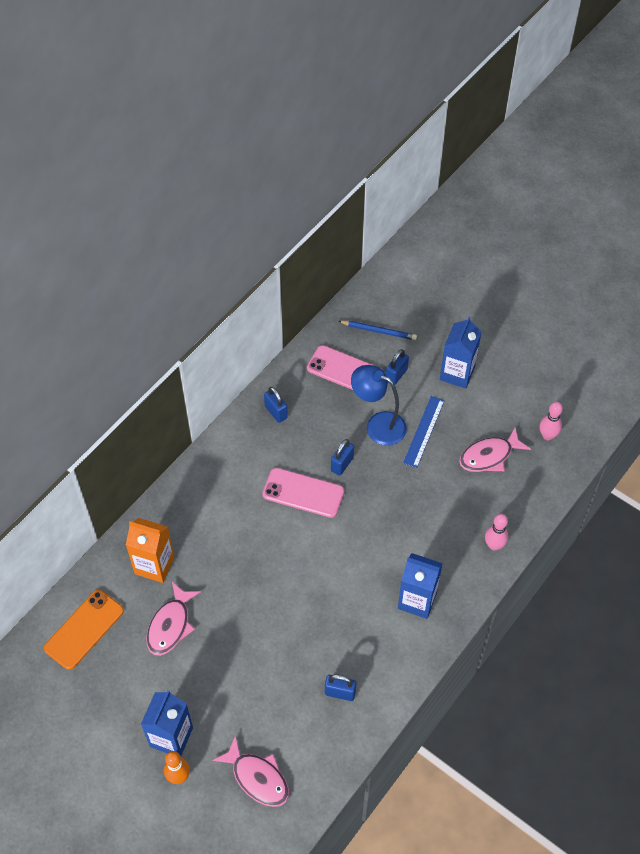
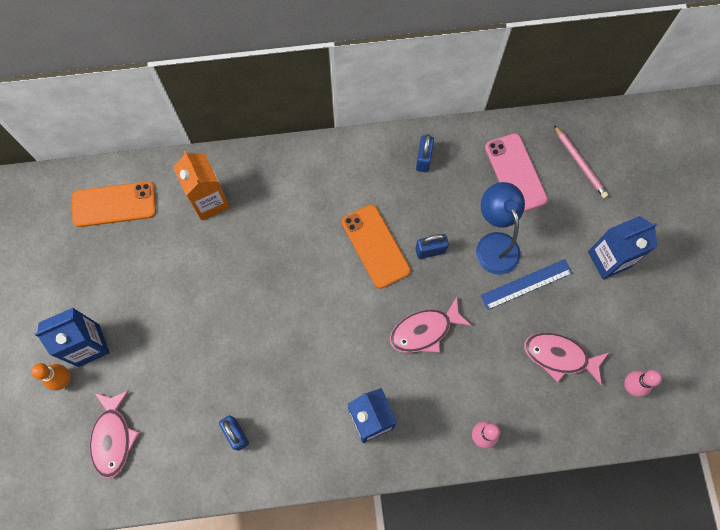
camera: 45 degrees right, 15 degrees up
pink fish [146,582,201,656] -> pink fish moved to [389,297,472,353]
pink phone [262,468,344,518] -> orange phone [342,204,411,289]
blue pencil [338,321,417,340] -> pink pencil [554,125,608,198]
blue padlock [386,349,409,385] -> none

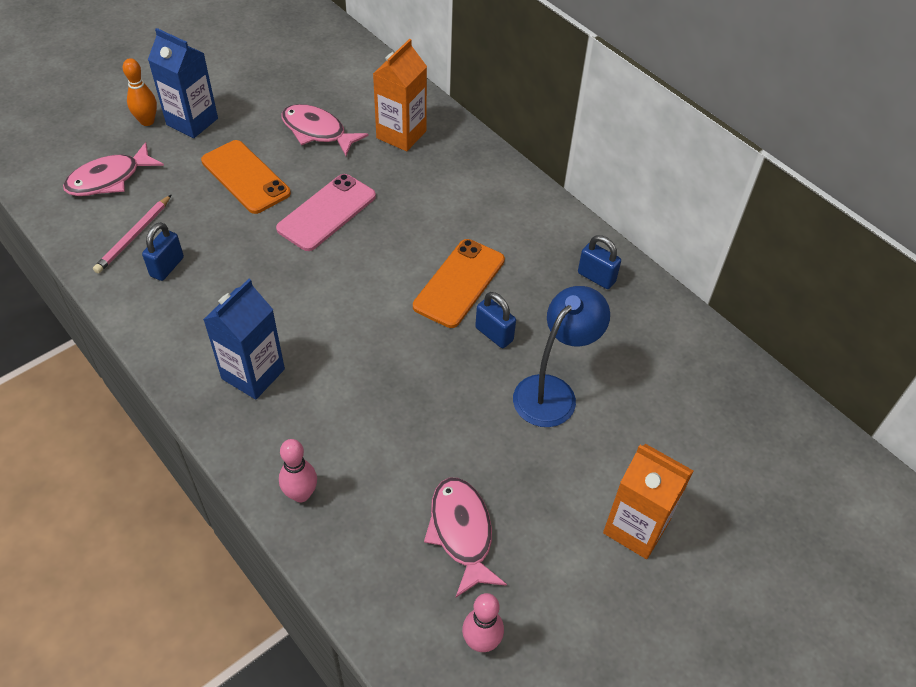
camera: 55 degrees right, 20 degrees down
orange phone [72,181,156,227] -> orange phone moved to [201,140,291,214]
pink fish [389,297,472,353] -> pink fish moved to [281,104,368,156]
blue padlock [416,134,434,173] -> blue padlock turned 60 degrees clockwise [578,235,621,289]
blue ruler [480,259,572,310] -> none
pink phone [485,133,548,212] -> pink phone moved to [276,174,376,251]
pink pencil [554,125,608,198] -> pink pencil moved to [93,194,172,274]
blue carton [588,216,657,280] -> orange carton [603,444,693,559]

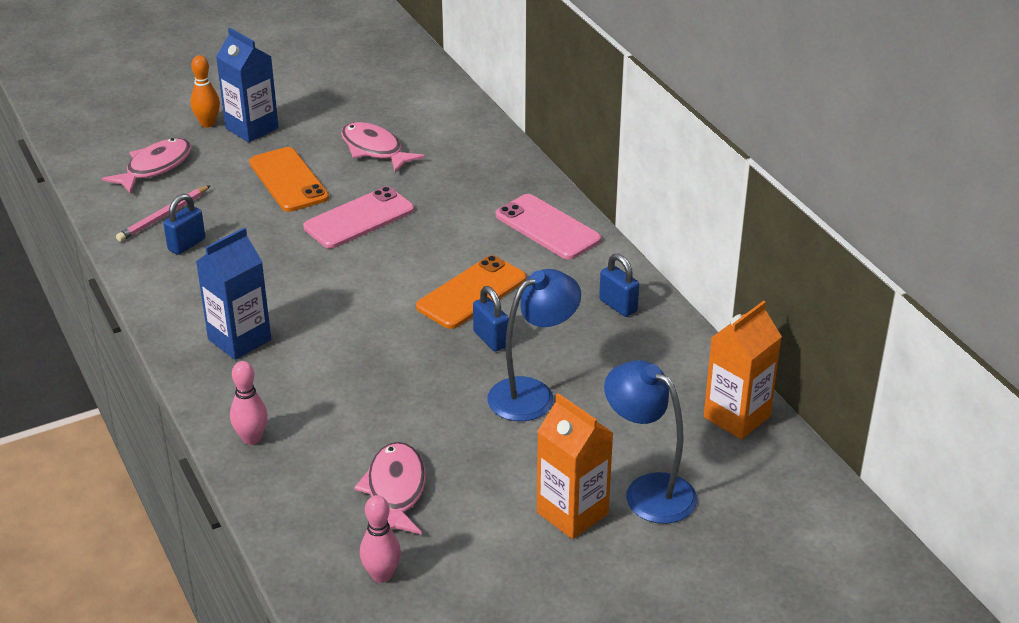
camera: 15 degrees right, 15 degrees down
pink fish [63,142,164,196] -> pink fish turned 150 degrees clockwise [102,138,191,194]
orange carton [373,39,427,151] -> orange carton moved to [704,301,782,439]
none -> pink phone [496,194,601,260]
none -> blue lamp [604,360,697,524]

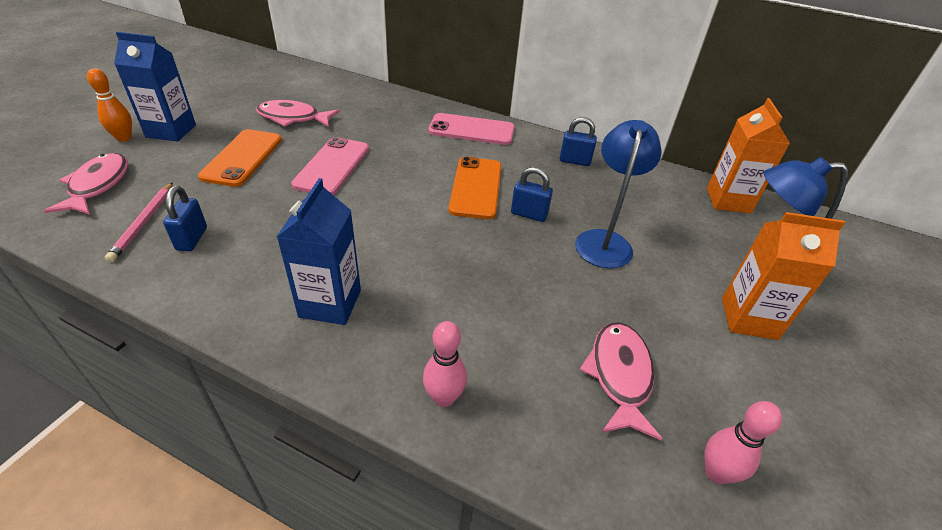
camera: 40 degrees left, 5 degrees up
orange phone [249,147,329,212] -> orange phone turned 75 degrees clockwise [198,129,282,187]
pink fish [354,442,426,535] -> pink fish turned 45 degrees clockwise [580,322,662,440]

